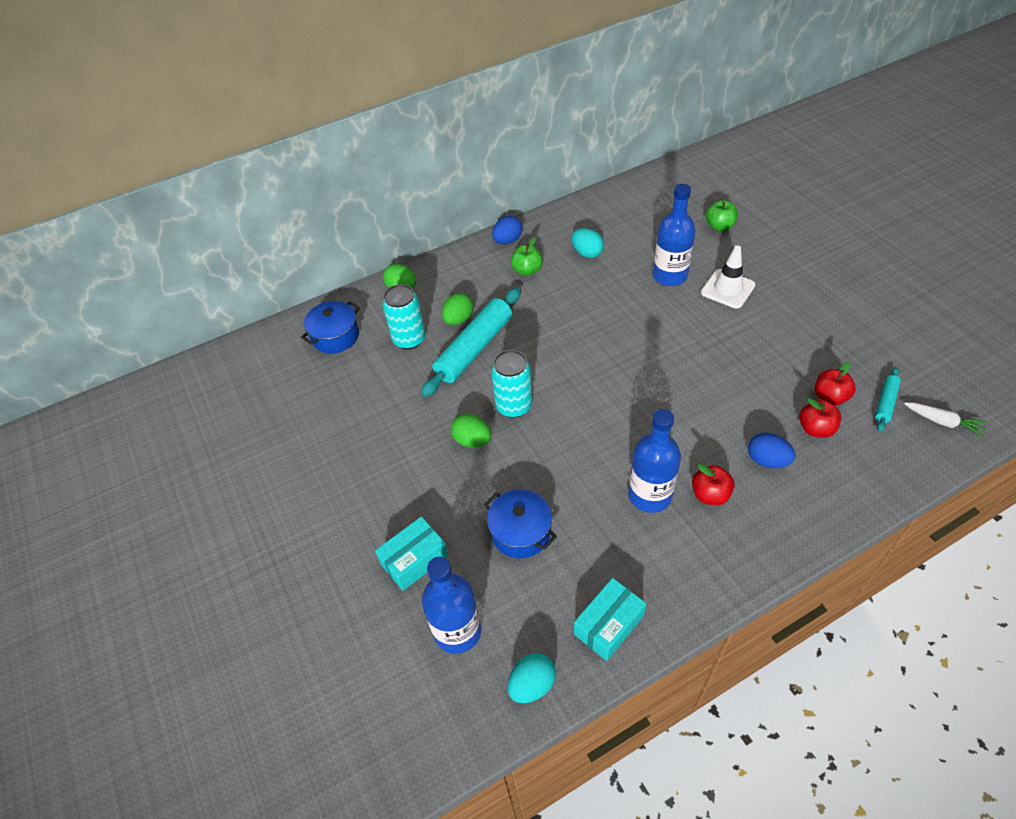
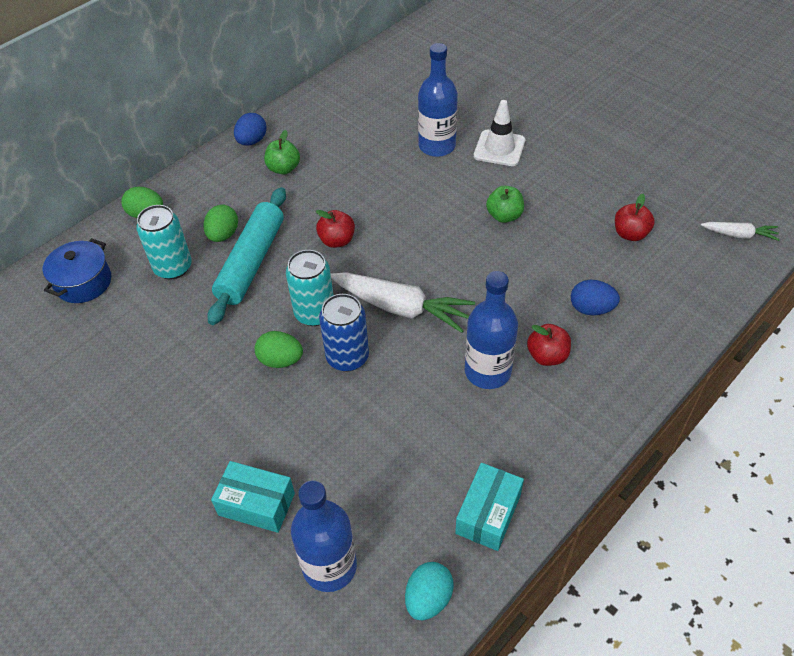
camera: 20 degrees left, 0 degrees up
turquoise box [375,516,448,591] -> turquoise box turned 75 degrees clockwise [211,461,295,533]
blue pot [484,490,557,558] -> none
turquoise egg [571,228,604,258] -> none
green apple [706,200,738,231] -> green apple moved to [486,185,524,223]
red apple [799,398,841,438] -> red apple moved to [316,210,355,248]
turquoise rolling pin [875,367,901,432] -> none
none -> blue can [319,294,369,371]
none -> white carrot [331,272,475,333]

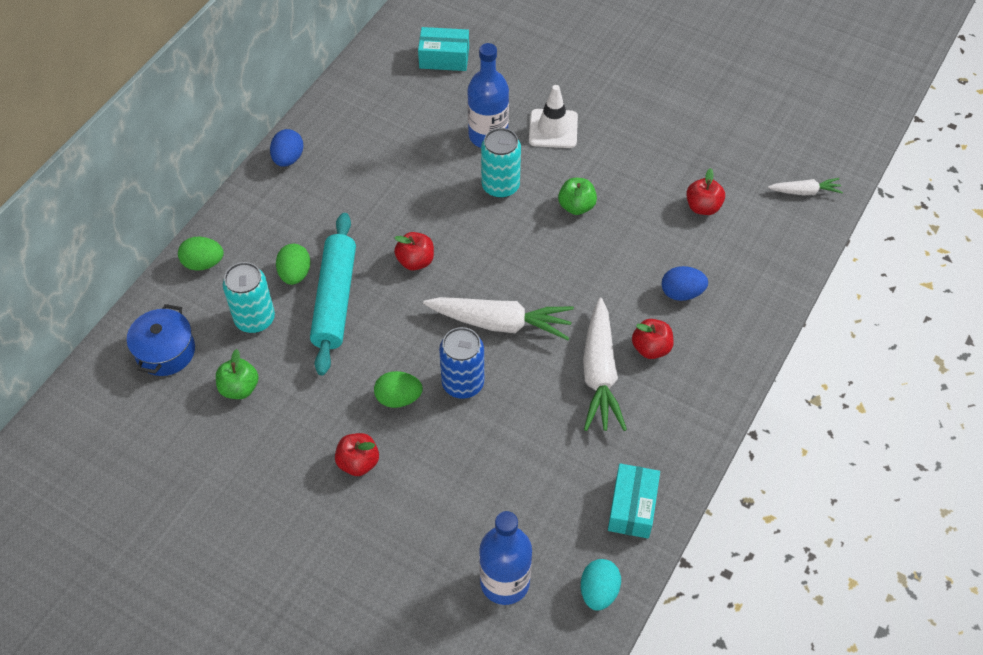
camera: 15 degrees left, 5 degrees up
turquoise box [211,461,295,533] -> turquoise box moved to [418,27,469,71]
green apple [264,130,300,175] -> green apple moved to [216,349,259,399]
turquoise can [286,250,333,326] -> turquoise can moved to [481,128,521,198]
blue bottle [465,271,518,389] -> white carrot [583,298,627,431]
none -> red apple [335,433,379,476]

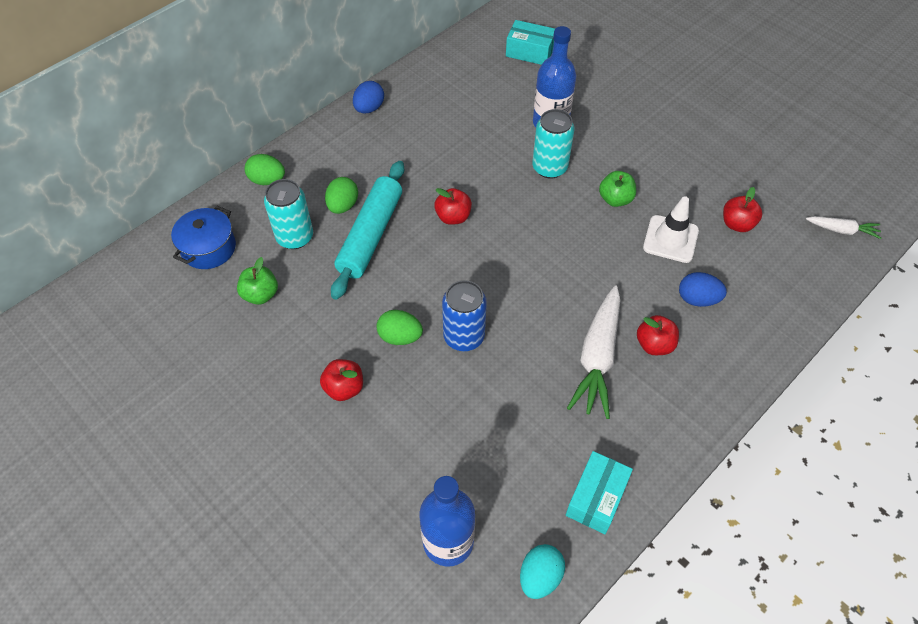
camera: 15 degrees right, 0 degrees up
white carrot [423,297,574,340] -> none
white traffic cone [529,85,578,148] -> white traffic cone moved to [643,196,699,263]

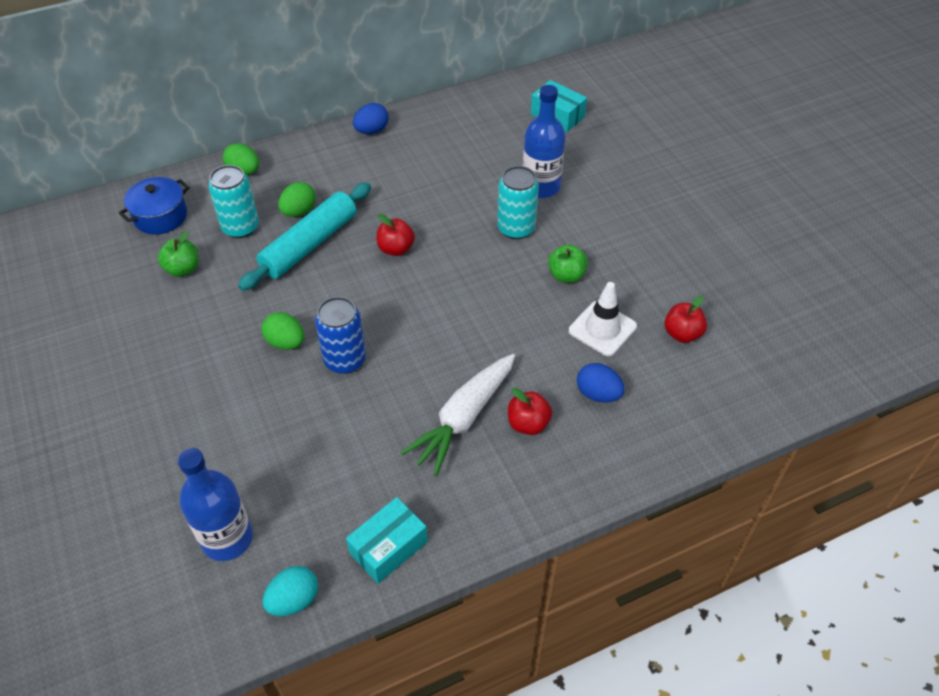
camera: 20 degrees right, 5 degrees down
red apple [320,359,363,401] -> none
white carrot [806,216,881,239] -> none

